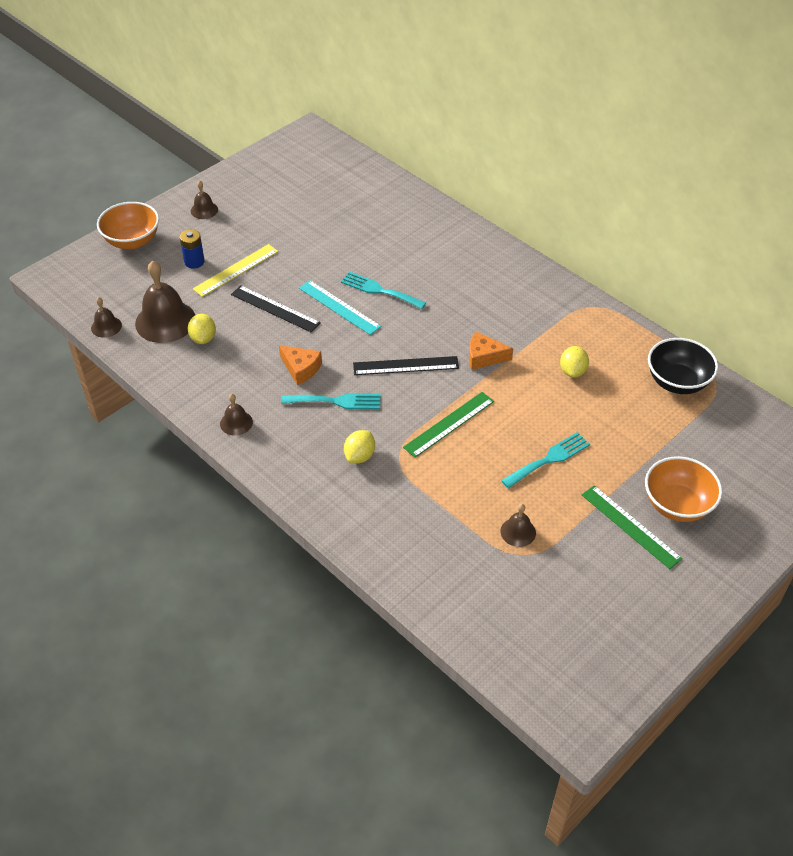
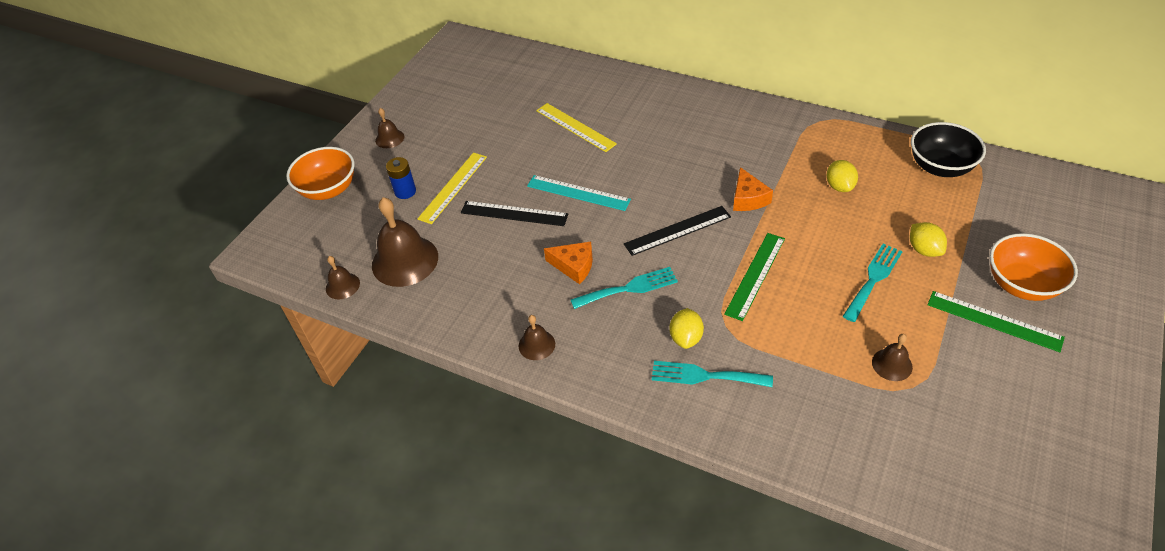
camera: 15 degrees left, 0 degrees up
yellow lemon [187,314,216,344] -> yellow lemon moved to [910,222,947,257]
turquoise fork [341,272,426,309] -> turquoise fork moved to [652,361,773,387]
orange cheese [469,332,513,370] -> orange cheese turned 90 degrees counterclockwise [733,167,773,211]
none -> yellow ruler [536,103,617,152]

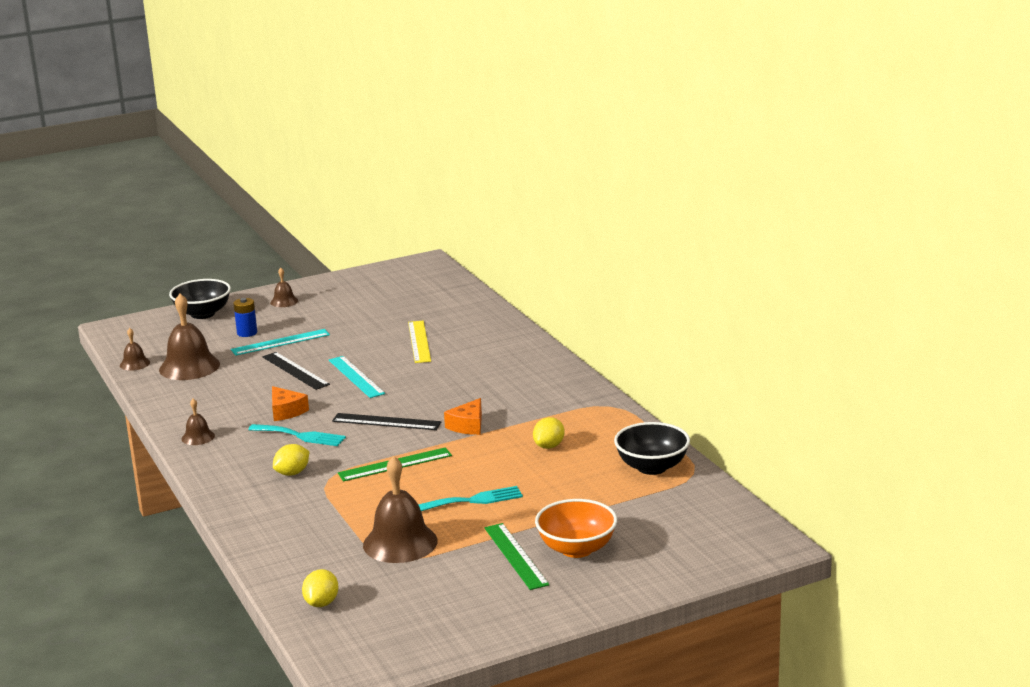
camera: 35 degrees right, 25 degrees down
orange bowl [286,147,355,200] -> black bowl [169,279,231,319]
yellow ruler [417,152,487,224] -> turquoise ruler [231,329,330,356]
turquoise fork [652,361,773,387] -> none
brown bell [872,334,913,381] -> brown bell [363,456,438,563], size x1.99
yellow lemon [910,222,947,257] -> yellow lemon moved to [302,569,338,607]

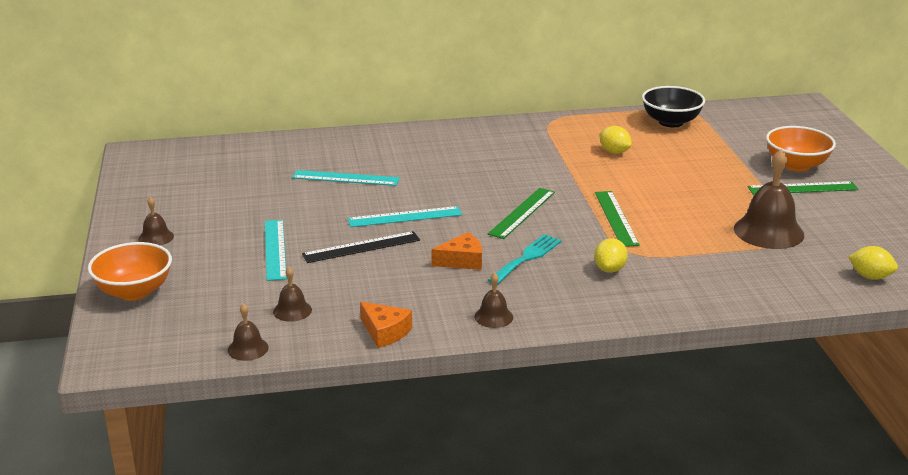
camera: 75 degrees left, 5 degrees up
brown bell [159,294,220,380] -> brown bell [273,267,312,322], size x0.50
black bowl [169,279,231,319] -> orange bowl [88,242,172,300]
blue battery [233,298,257,337] -> none
yellow lemon [273,444,309,476] -> yellow lemon turned 45 degrees clockwise [594,238,628,273]
black ruler [332,413,441,430] -> green ruler [488,188,555,239]
yellow ruler [408,321,431,363] -> turquoise ruler [292,170,400,186]
turquoise fork [418,486,523,511] -> none
orange cheese [444,398,482,435] -> orange cheese moved to [360,302,412,348]

